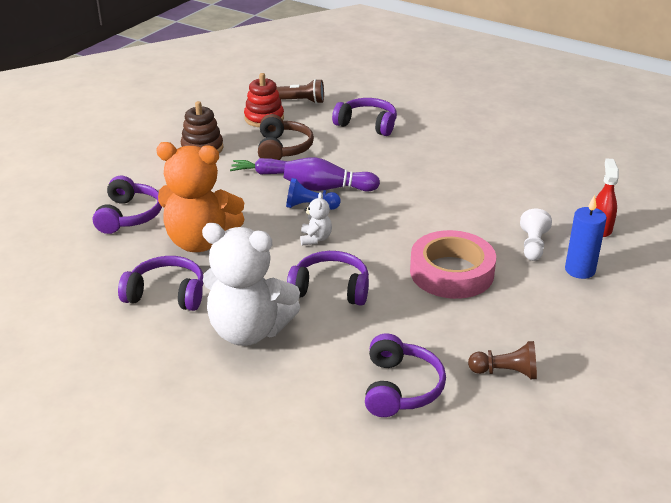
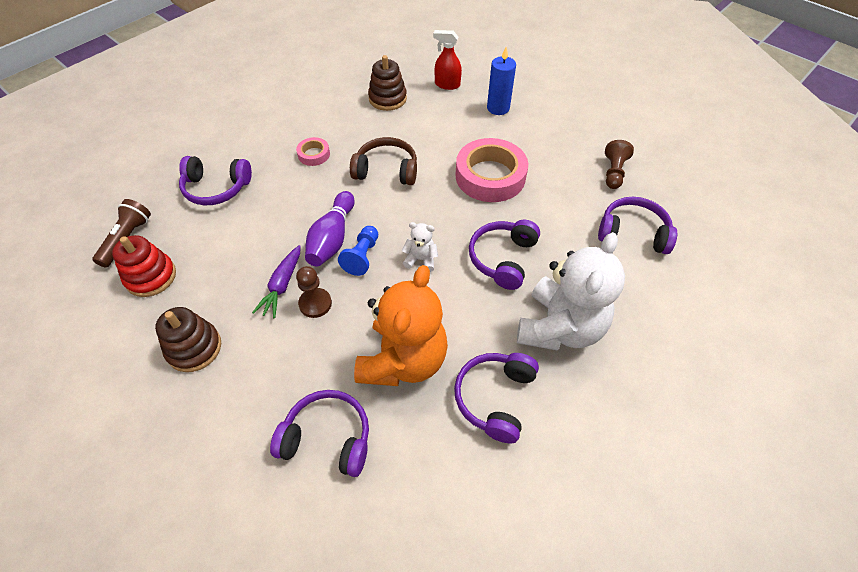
camera: 80 degrees left, 20 degrees up
brown headphones [258,114,314,160] -> brown headphones moved to [350,137,417,185]
purple headphones [332,98,397,136] -> purple headphones turned 120 degrees counterclockwise [179,156,252,205]
white pawn [520,209,552,261] -> none
none -> pink tape [296,137,330,166]
none -> brown pawn [296,266,332,318]
none -> brown stacking toy [368,55,407,111]

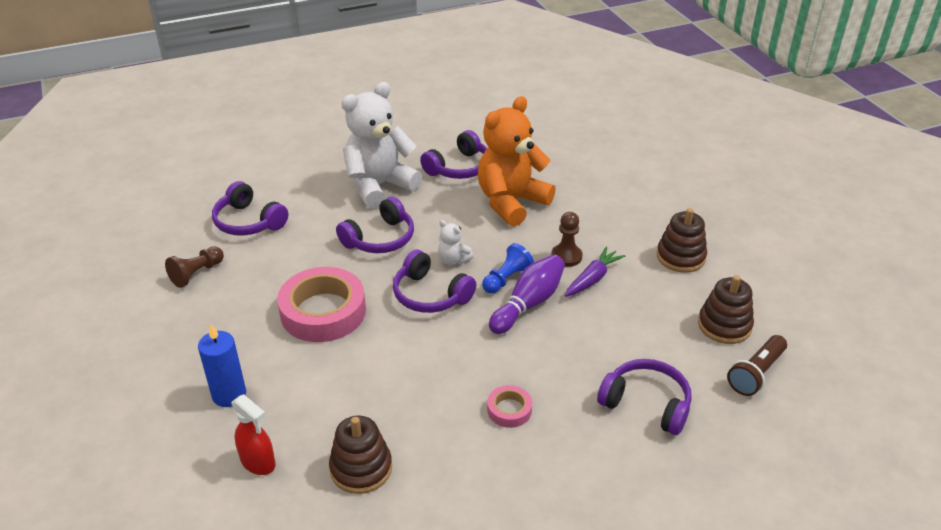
camera: 155 degrees left, 15 degrees down
red stacking toy [112,235,176,297] -> brown stacking toy [698,275,754,344]
purple headphones [270,390,369,477] -> purple headphones moved to [393,250,476,313]
brown headphones [350,137,417,185] -> none

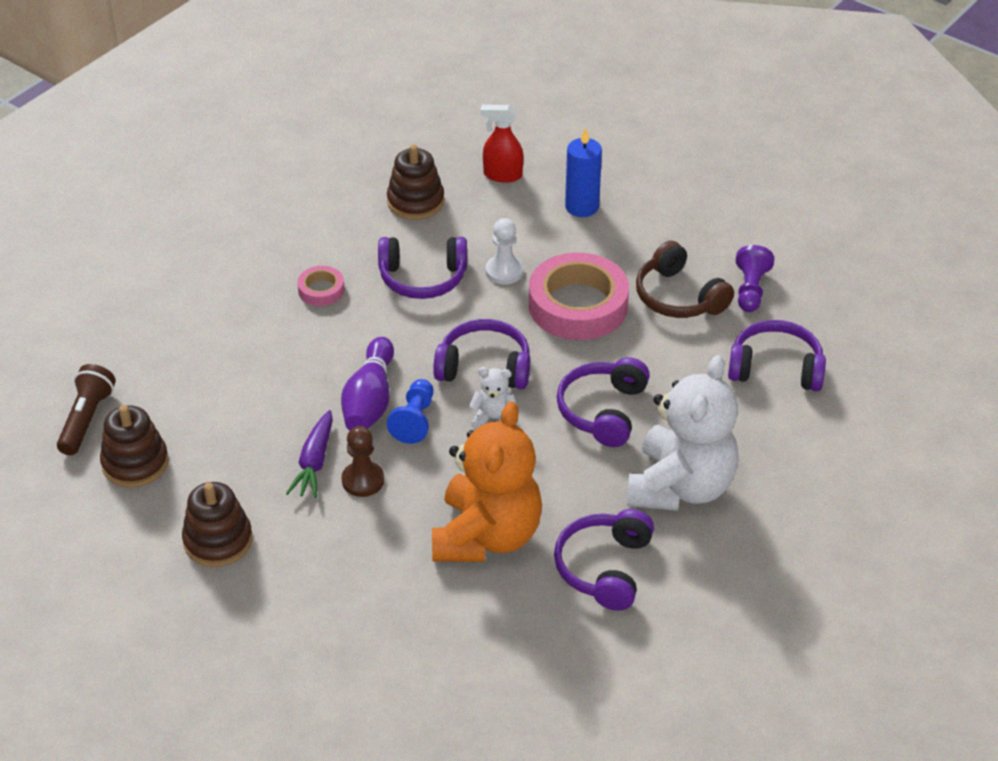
camera: 150 degrees right, 5 degrees up
brown pawn [165,246,224,288] -> purple pawn [736,245,775,312]
purple headphones [597,359,692,435] -> purple headphones moved to [378,237,467,299]
none -> white pawn [486,218,523,284]
none -> brown headphones [636,241,734,318]

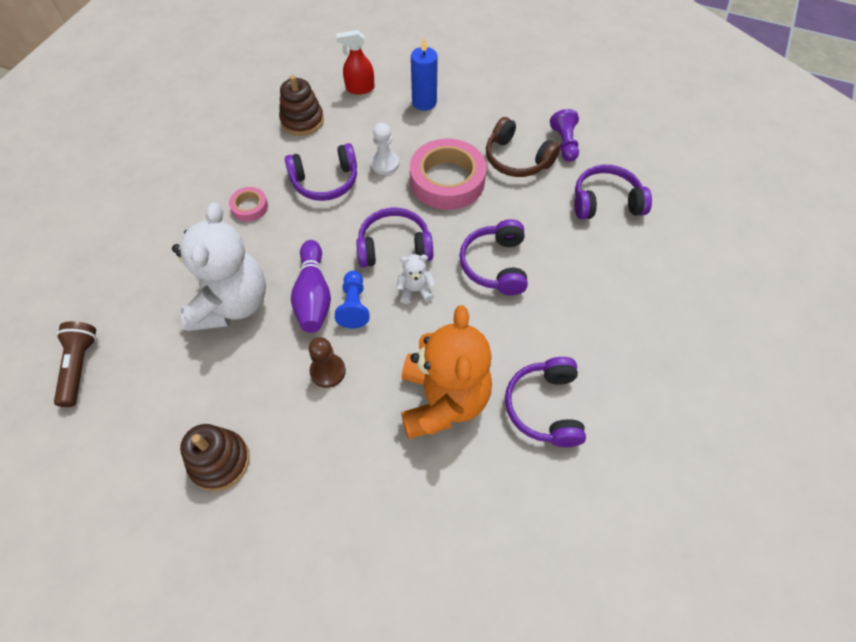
camera: 15 degrees left, 15 degrees up
brown stacking toy [100,405,169,488] -> none
purple carrot [286,410,333,498] -> none
white teddy bear [627,355,739,511] -> white teddy bear moved to [172,202,266,331]

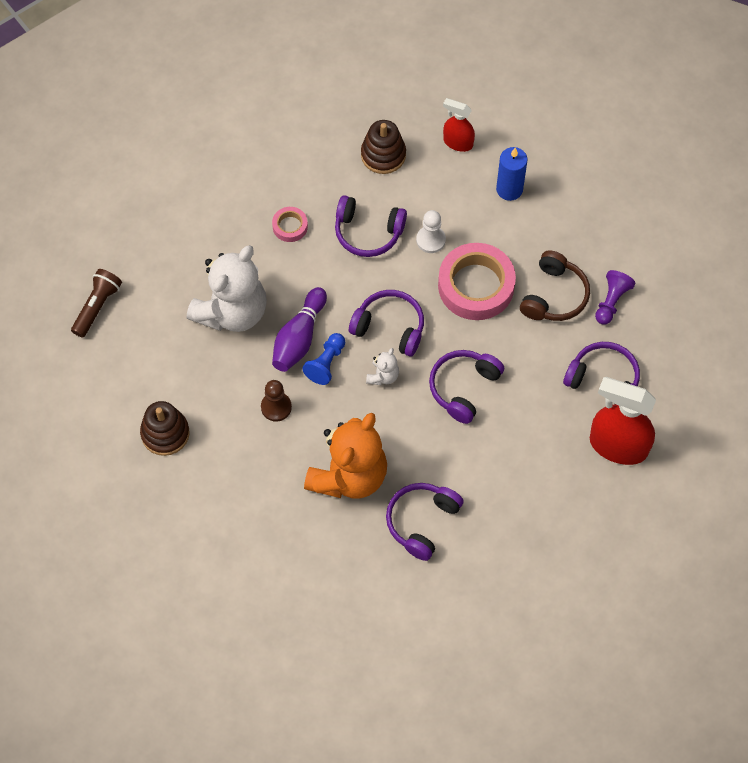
camera: 30 degrees right, 5 degrees up
white teddy bear [396,254,436,304] -> white teddy bear turned 90 degrees clockwise [366,348,399,385]
brown headphones [486,117,560,177] -> brown headphones turned 135 degrees counterclockwise [520,250,590,321]
none -> red spray bottle [590,377,656,465]

